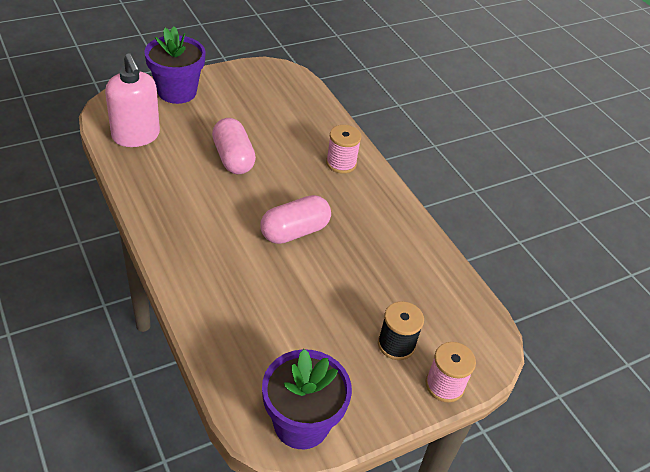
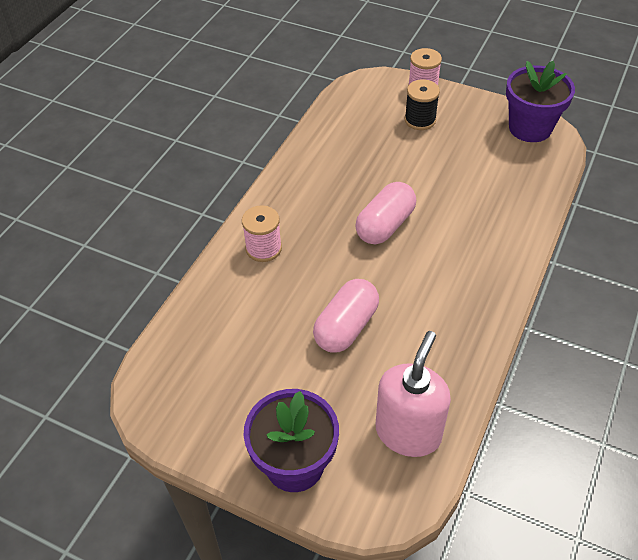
camera: 120 degrees left, 5 degrees up
pink capsule [260,195,331,244] -> pink capsule turned 75 degrees counterclockwise [355,182,416,244]

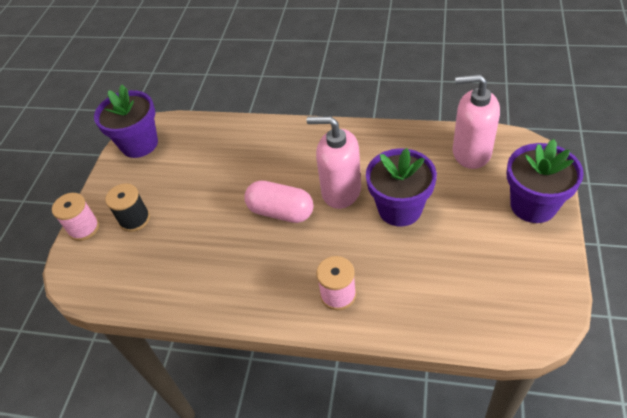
camera: 100 degrees left, 0 degrees up
pink capsule [313,279,379,353] -> purple flower pot [366,148,437,227]
none -> pink soap dispenser [307,116,361,209]

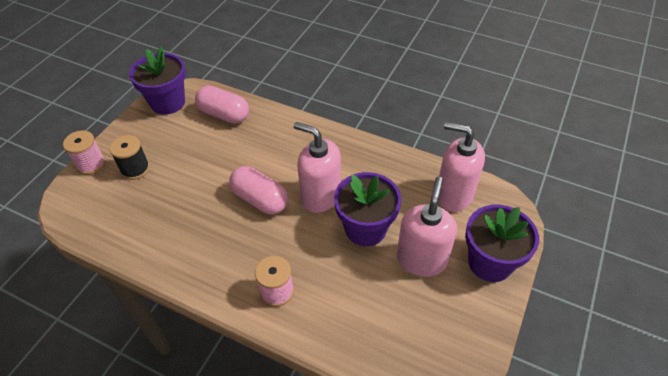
camera: 10 degrees right, 0 degrees up
none -> pink capsule [195,86,249,124]
none -> pink soap dispenser [397,177,457,277]

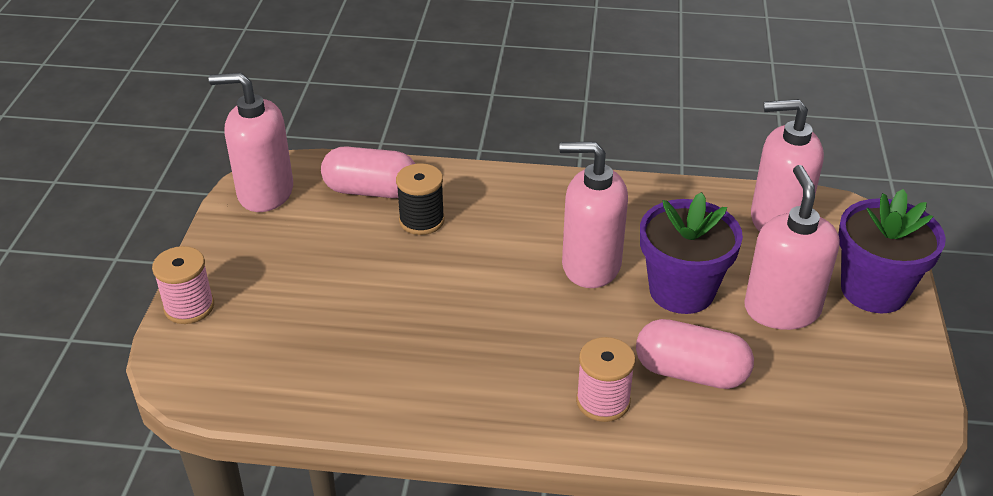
camera: 20 degrees left, 10 degrees down
black spool [109,135,150,180] -> black spool moved to [396,163,445,235]
purple flower pot [129,47,186,114] -> pink soap dispenser [209,73,293,212]
pink capsule [229,166,288,214] -> pink capsule moved to [636,319,754,389]

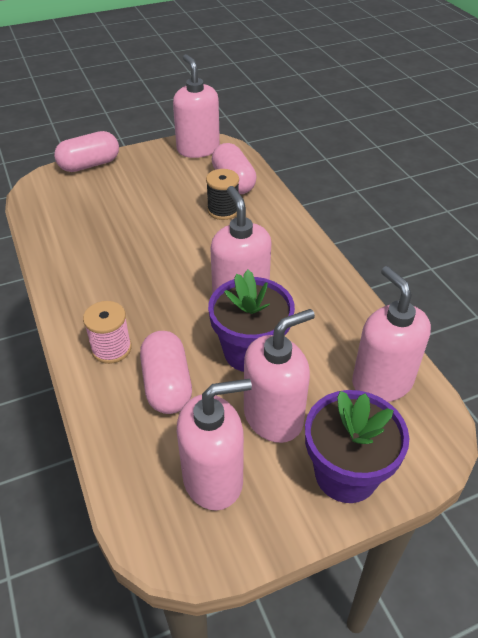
camera: 60 degrees right, 5 degrees up
pink spool [152,246,214,324] -> pink capsule [54,131,119,172]
none -> pink soap dispenser [177,379,252,511]

